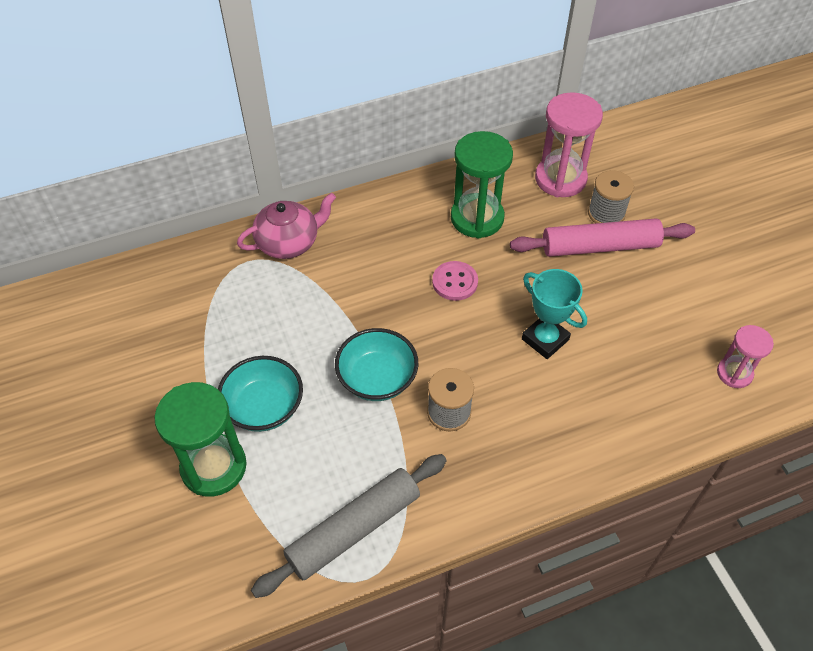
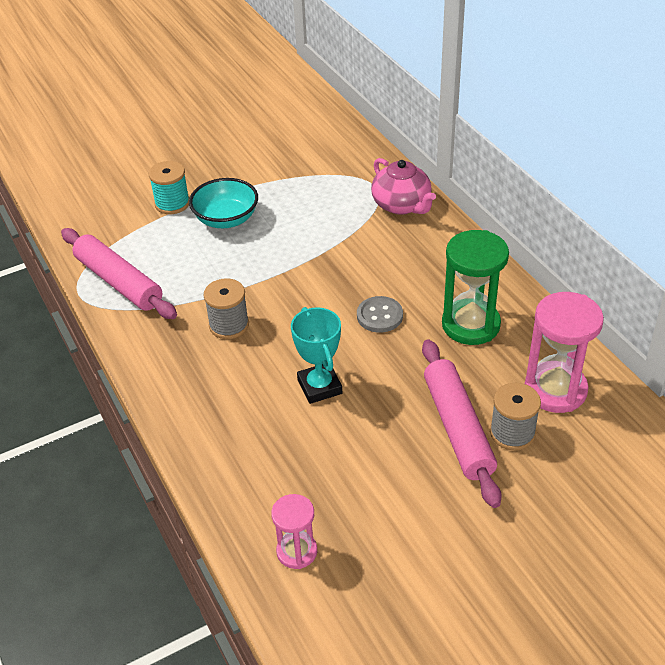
camera: 85 degrees right, 10 degrees down
green hourglass [154,382,247,497] -> turquoise spool [148,161,189,214]
grey rolling pin [251,454,447,598] -> pink rolling pin [61,228,177,319]
turquoise bowl [335,328,418,401] -> none
pink button [432,261,478,301] -> grey button [357,296,403,333]
turquoise trophy [522,269,587,359] -> turquoise trophy turned 60 degrees counterclockwise [291,307,342,404]

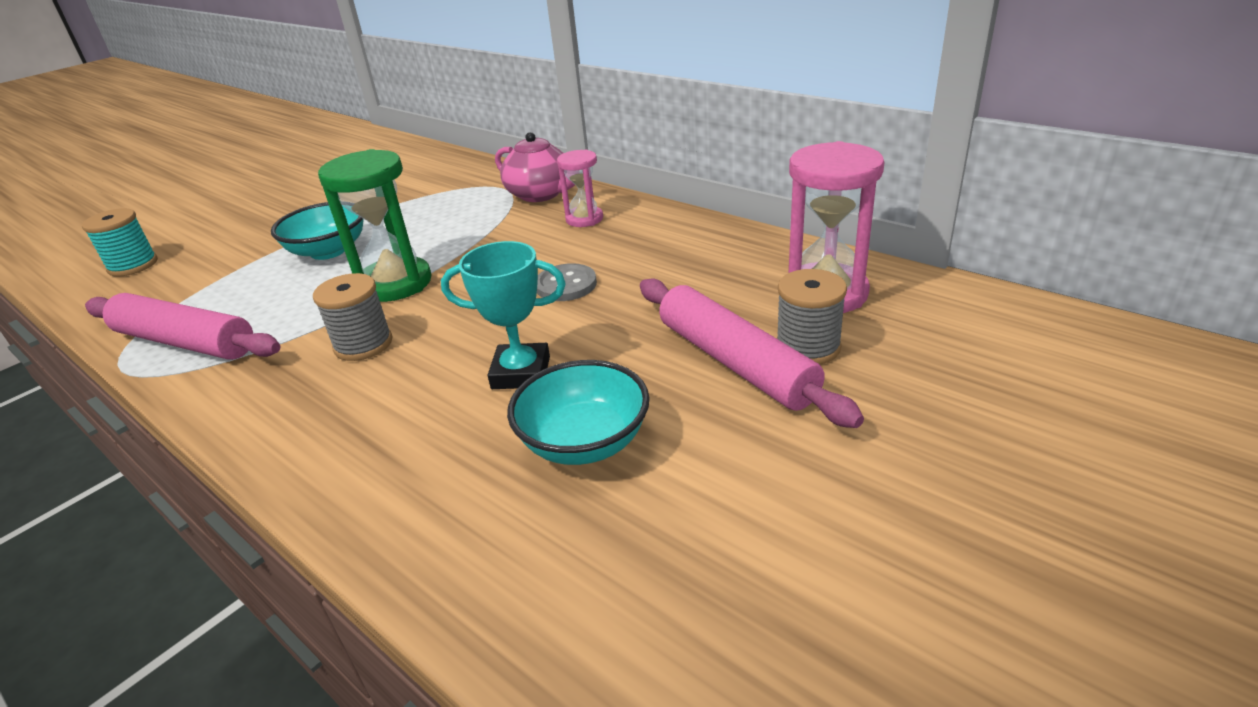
camera: 20 degrees left, 10 degrees down
turquoise spool [148,161,189,214] -> turquoise spool moved to [82,208,158,277]
pink hourglass [271,494,317,569] -> pink hourglass moved to [557,150,603,227]
turquoise trophy [291,307,342,404] -> turquoise trophy turned 45 degrees counterclockwise [441,241,566,389]
green hourglass [442,230,509,345] -> green hourglass moved to [318,149,432,302]
none -> turquoise bowl [507,360,650,465]

